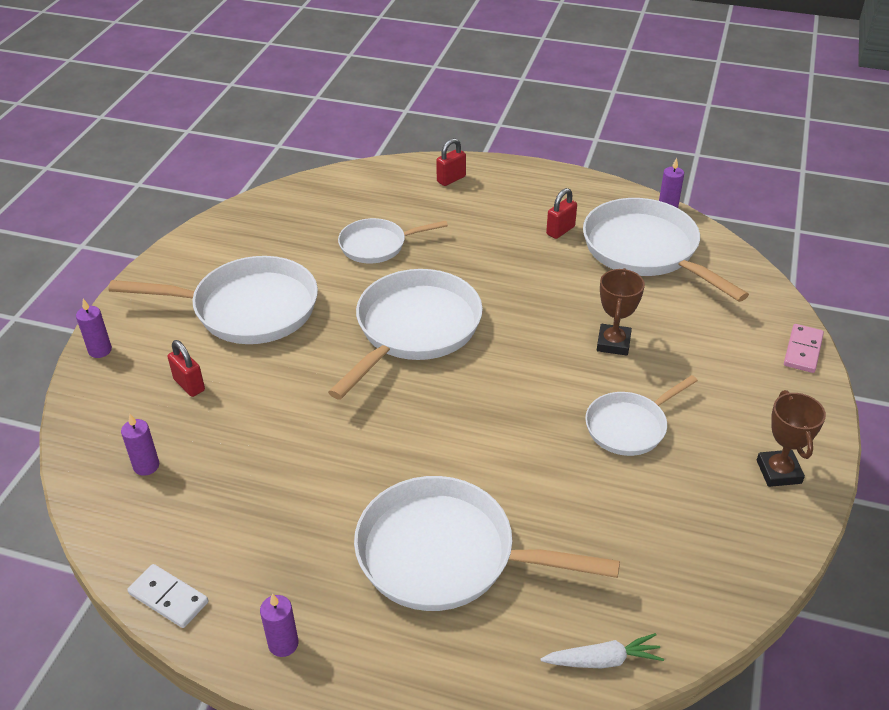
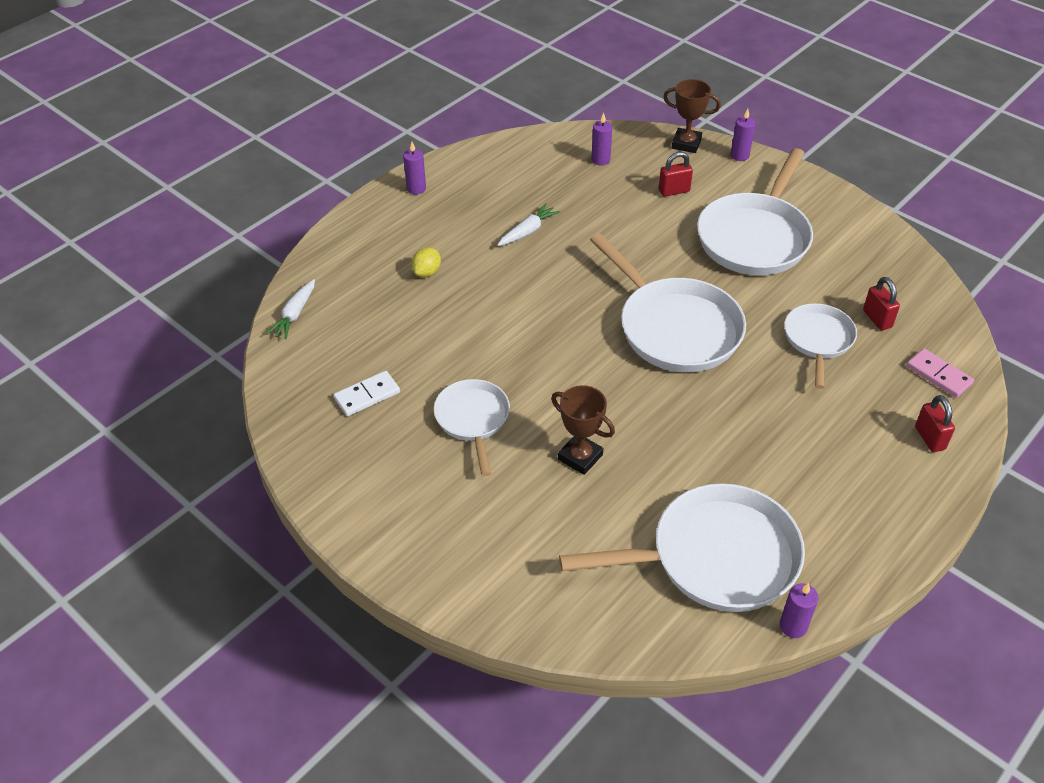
camera: 115 degrees right, 5 degrees up
white domino [127,564,208,628] -> white domino moved to [333,371,400,416]
white pan [354,476,620,611] -> yellow lemon [411,247,441,277]
red padlock [546,188,577,239] -> red padlock moved to [863,277,900,331]
brown trophy [757,390,826,487] -> brown trophy moved to [663,79,721,153]
pink domino [784,324,824,373] -> pink domino moved to [906,348,974,398]
none -> white carrot [497,203,560,246]

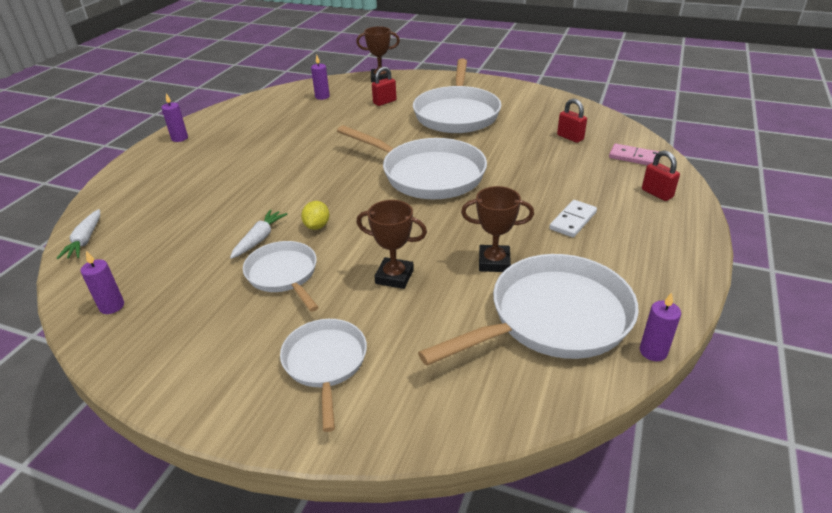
camera: 20 degrees left, 10 degrees down
white domino [333,371,400,416] -> white domino moved to [549,200,597,237]
yellow lemon [411,247,441,277] -> yellow lemon moved to [301,201,329,230]
white carrot [497,203,560,246] -> white carrot moved to [230,209,287,259]
purple candle [731,109,755,161] -> purple candle moved to [81,251,124,314]
white pan [784,303,857,389] -> white pan moved to [280,319,367,432]
none -> brown trophy [461,186,534,272]

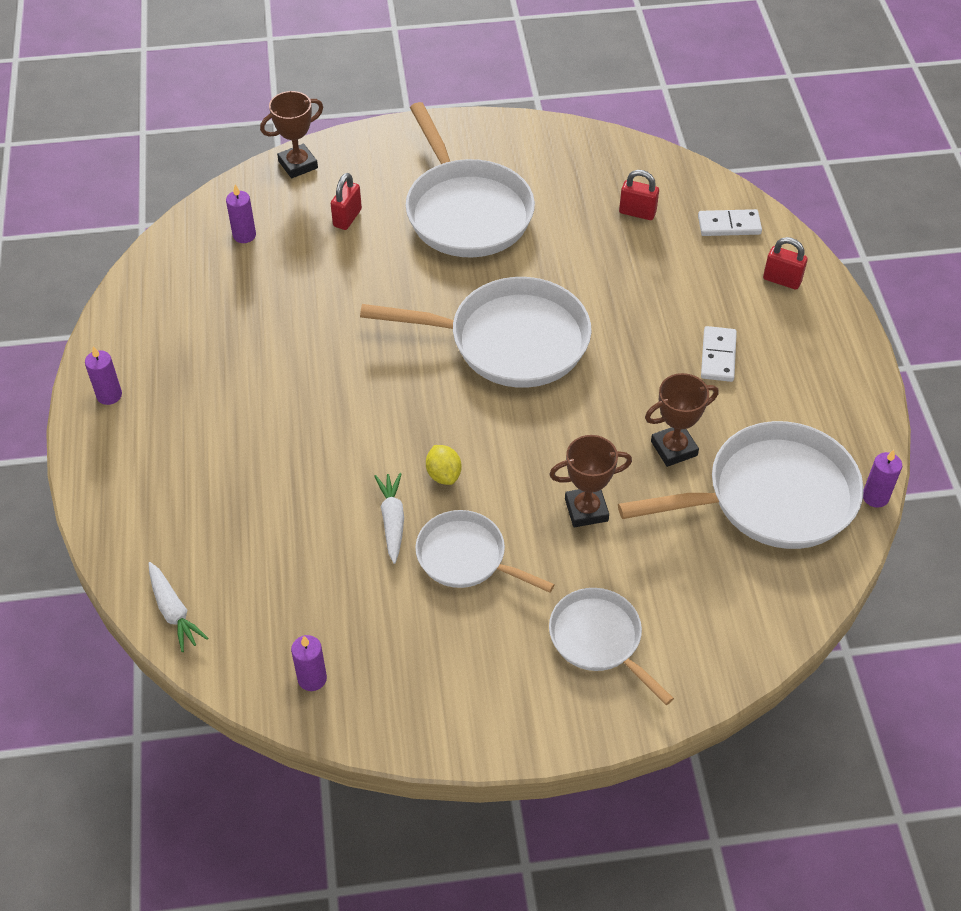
camera: 30 degrees left, 15 degrees up
white pan [418,254,639,366] -> white pan turned 45 degrees clockwise [618,421,864,549]
pink domino [609,144,660,165] -> white domino [698,209,762,236]

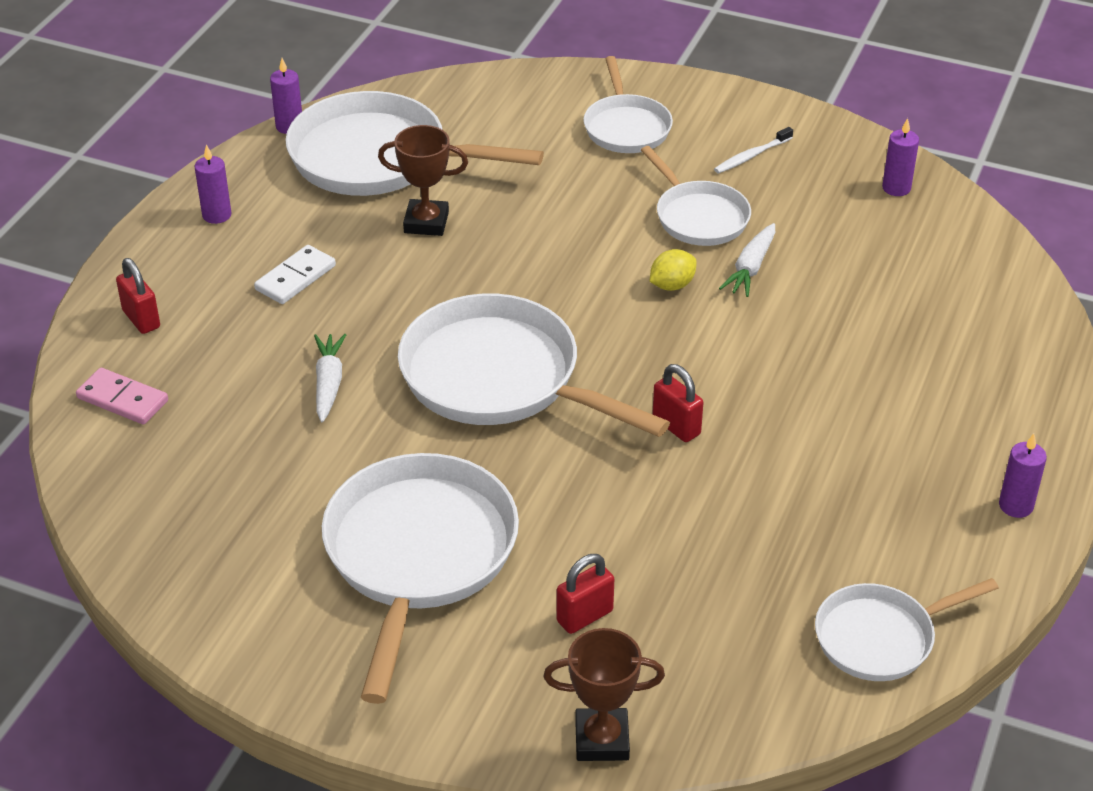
camera: 150 degrees left, 10 degrees down
white carrot [148,562,208,652] -> white carrot moved to [314,334,346,422]
purple candle [226,184,256,243] -> purple candle moved to [195,145,232,224]
yellow lemon [426,445,462,485] -> yellow lemon turned 45 degrees clockwise [650,249,697,291]
brown trophy [549,435,632,527] -> none
red padlock [619,170,659,220] -> red padlock moved to [652,364,704,442]
white domino [698,209,762,236] -> pink domino [76,368,168,425]
none -> white toothbrush [714,127,793,174]
none -> white pan [815,578,999,681]

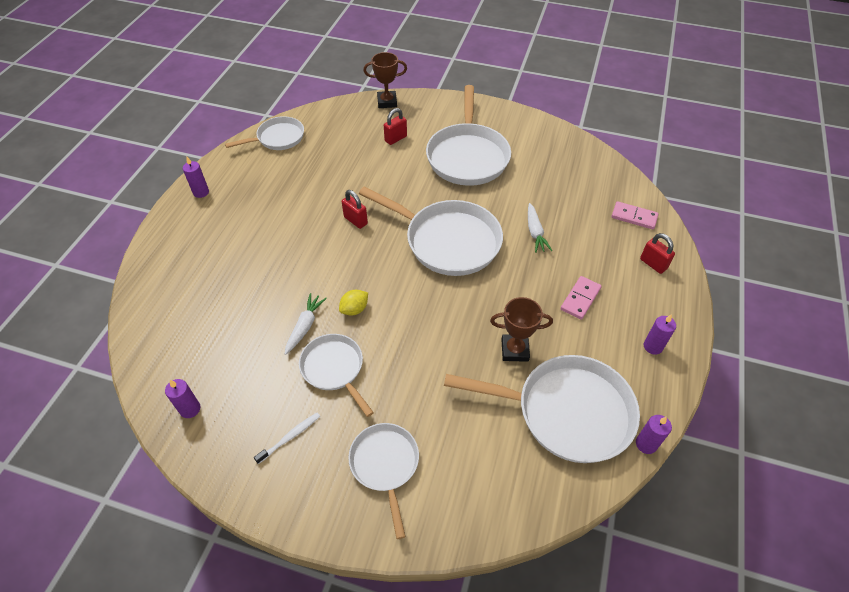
camera: 175 degrees right, 10 degrees up
white domino [254,245,336,304] -> pink domino [561,276,602,320]

